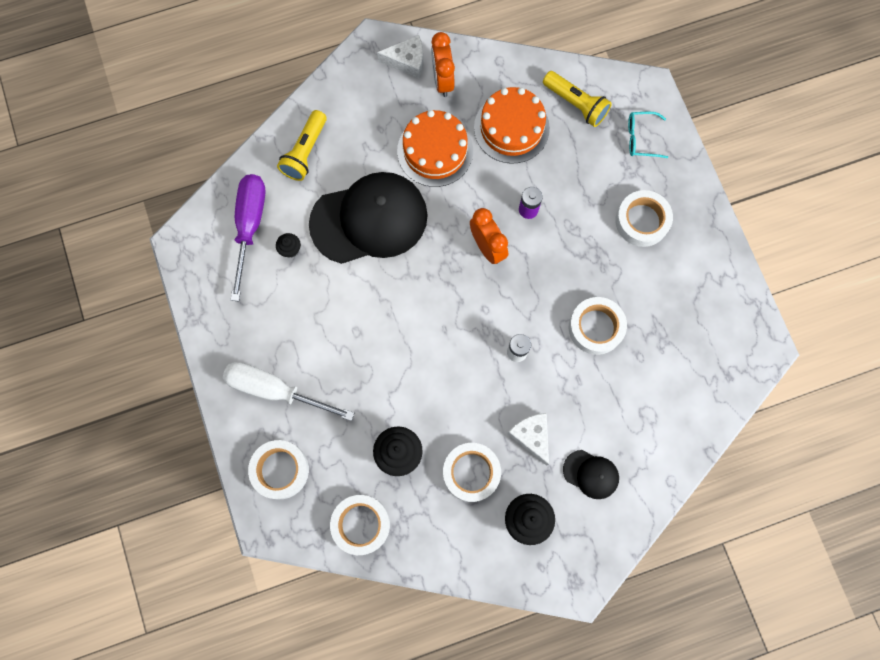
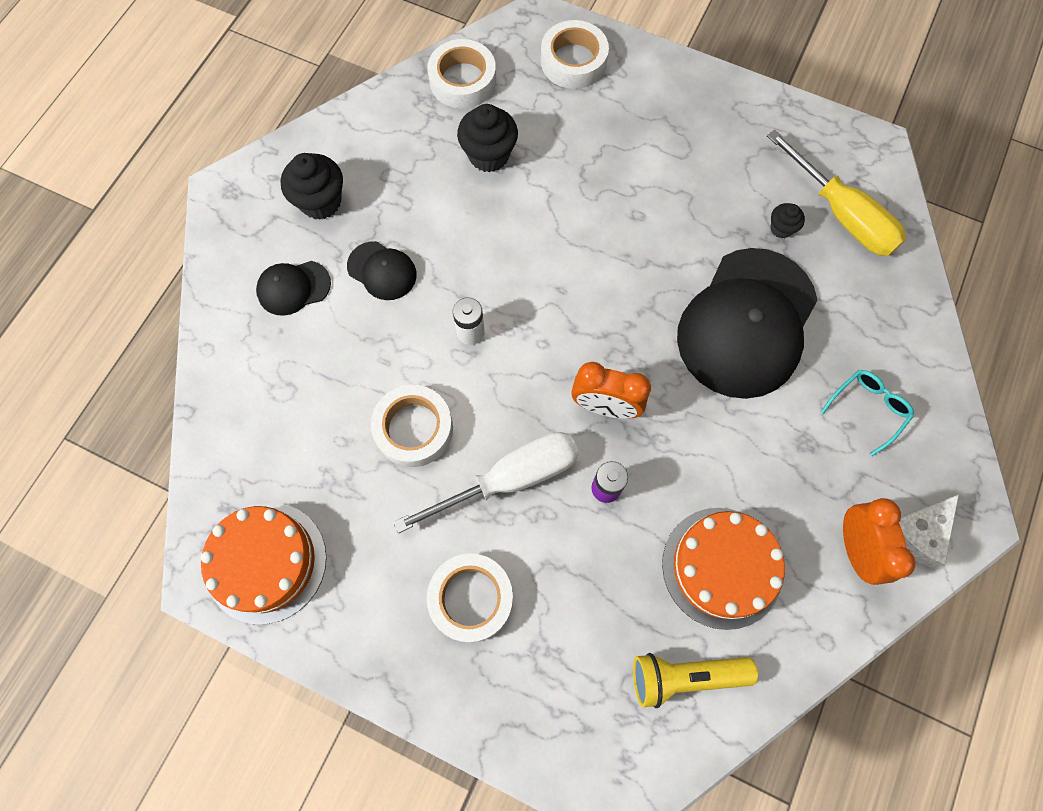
camera: 135 degrees right, 5 degrees down
white screwdriver [223,362,354,421] -> white screwdriver moved to [393,432,579,534]
purple screwdriver [231,174,266,301] -> yellow screwdriver [767,130,906,256]
yellow flashlight [277,110,327,181] -> none
orange cake [397,110,473,187] -> orange cake moved to [201,503,326,624]
orange clock [431,32,455,97] -> orange clock turned 45 degrees clockwise [843,498,916,585]
white tape [443,443,501,502] -> none
white cheese [507,413,549,466] -> black cap [347,241,417,300]
turquoise glasses [628,112,668,158] -> turquoise glasses moved to [821,370,914,456]

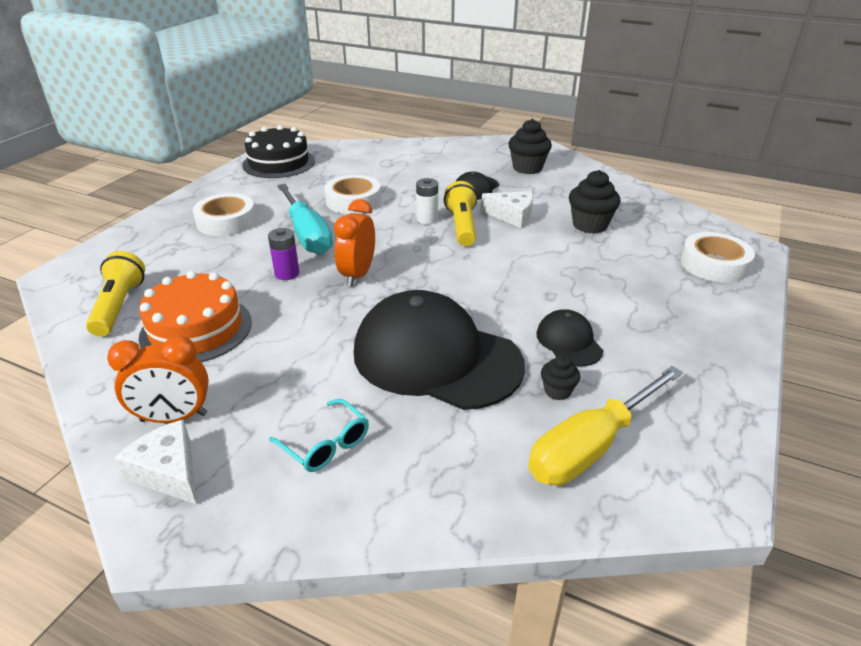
camera: 90 degrees right, 35 degrees down
orange cake [201,503,326,624] -> black cake [242,125,315,178]
black cap [256,261,331,316] -> black cap moved to [536,309,603,367]
white screwdriver [393,432,579,534] -> turquoise screwdriver [277,184,333,255]
white tape [427,39,496,108] -> none
none -> yellow flashlight [444,181,478,246]
none -> white cheese [481,191,533,228]

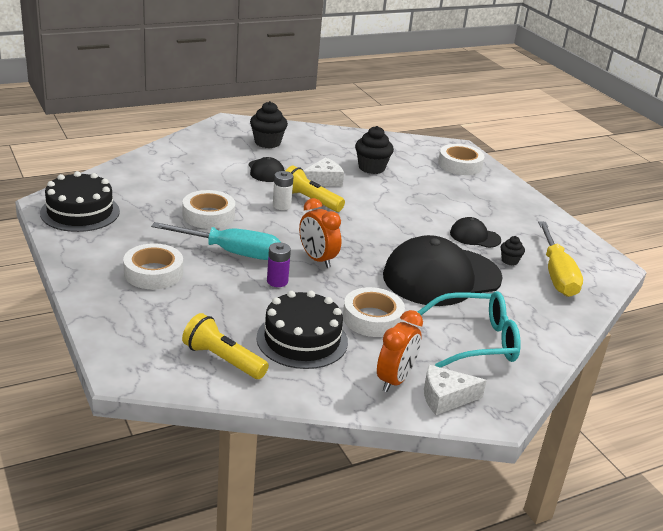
camera: 55 degrees left, 5 degrees down
orange cake [139,271,252,362] -> black cake [256,291,348,369]
turquoise glasses [269,399,369,472] -> turquoise glasses [418,291,521,368], size x1.79
none -> white tape [343,287,405,337]

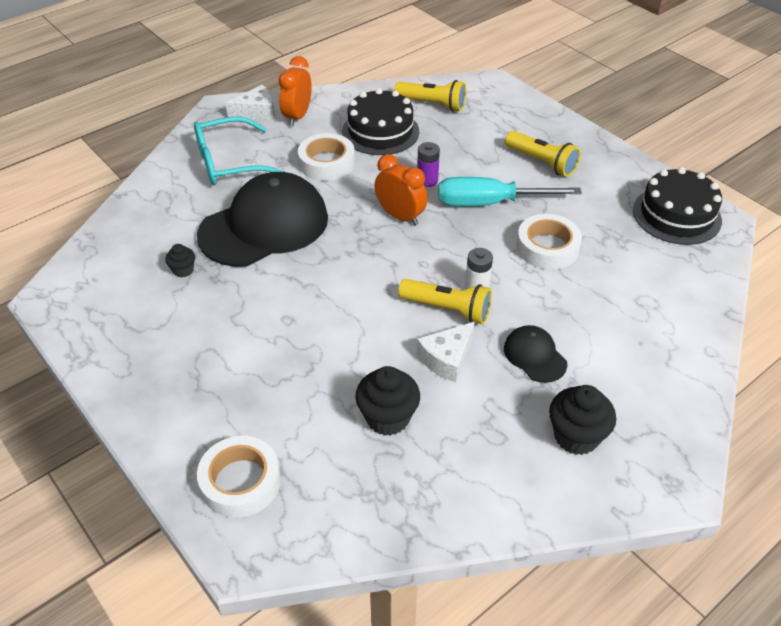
camera: 170 degrees right, 15 degrees up
white tape [123,243,183,289] -> yellow flashlight [505,131,581,177]
black cap [450,217,501,248] -> none
yellow screwdriver [538,221,583,297] -> none

